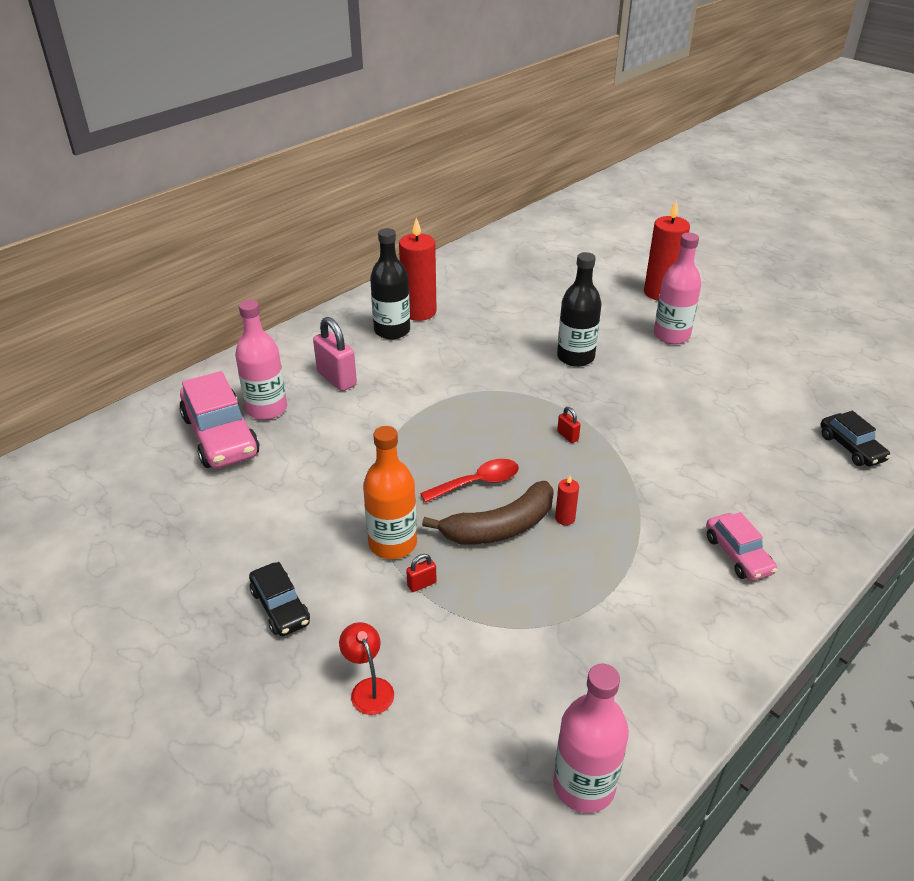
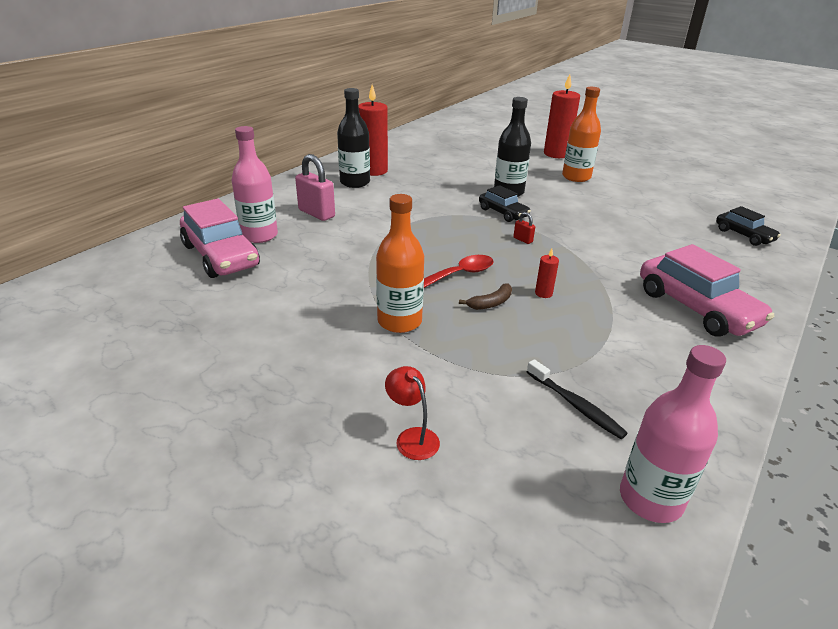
camera: 10 degrees left, 5 degrees down
black car [249,562,310,636] -> black car moved to [479,185,531,222]
red padlock [406,554,437,592] -> none
brown banana [422,481,554,544] -> brown banana [459,283,512,310], size x0.50
pink bottle [654,233,701,344] -> orange bottle [562,87,601,182]
pink car [706,512,778,581] -> pink car [640,244,774,337], size x1.77
none -> black toothbrush [527,359,628,439]

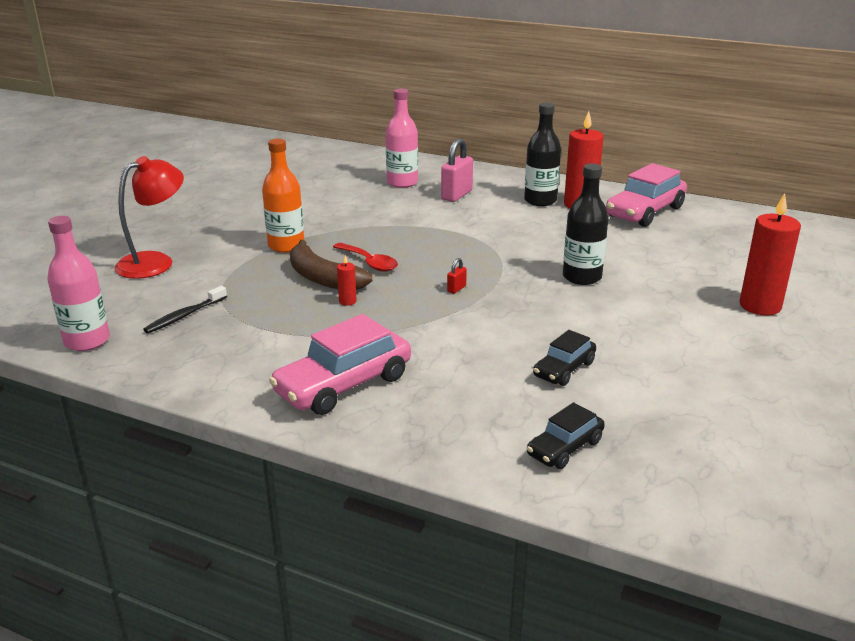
camera: 80 degrees right, 5 degrees down
pink car [180,199,260,278] -> pink car moved to [606,163,687,227]
red lamp [385,366,440,460] -> red lamp [114,156,184,279], size x1.94
brown banana [459,283,512,310] -> brown banana [290,240,372,290], size x2.00
black car [479,185,531,222] -> black car moved to [533,330,596,386]
orange bottle [562,87,601,182] -> none

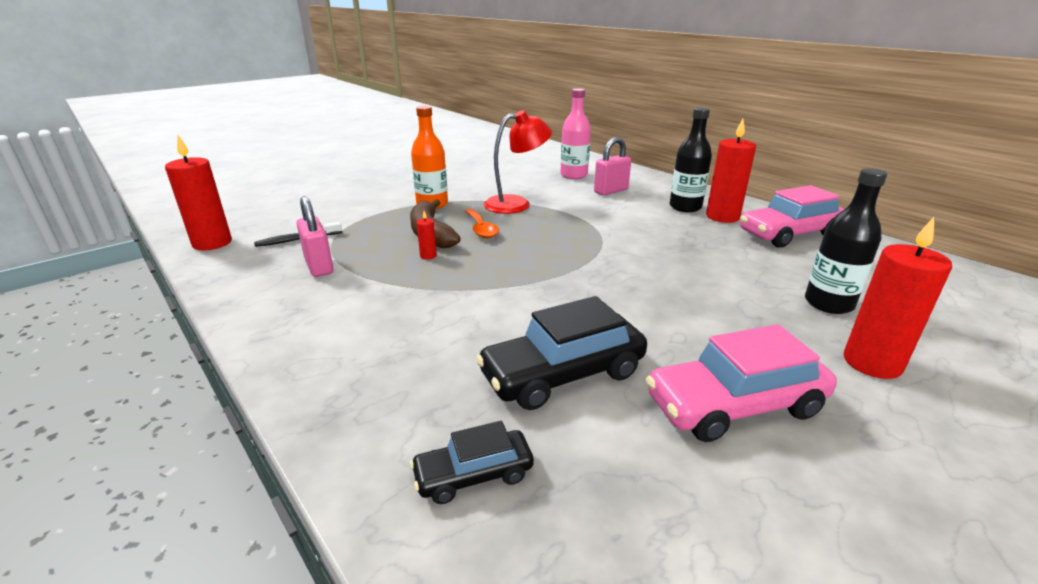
camera: 25 degrees right, 0 degrees up
pink bottle [47,216,110,351] -> red candle [165,135,232,250]
red lamp [114,156,184,279] -> red lamp moved to [484,110,552,214]
pink car [269,314,411,415] -> pink car moved to [646,324,837,442]
red spoon [333,243,398,272] -> orange spoon [465,209,499,238]
red padlock [447,258,467,294] -> none
black car [533,330,596,386] -> black car [476,296,647,410], size x1.77
black bottle [563,163,609,285] -> black bottle moved to [805,168,887,314]
none -> pink padlock [296,196,334,277]

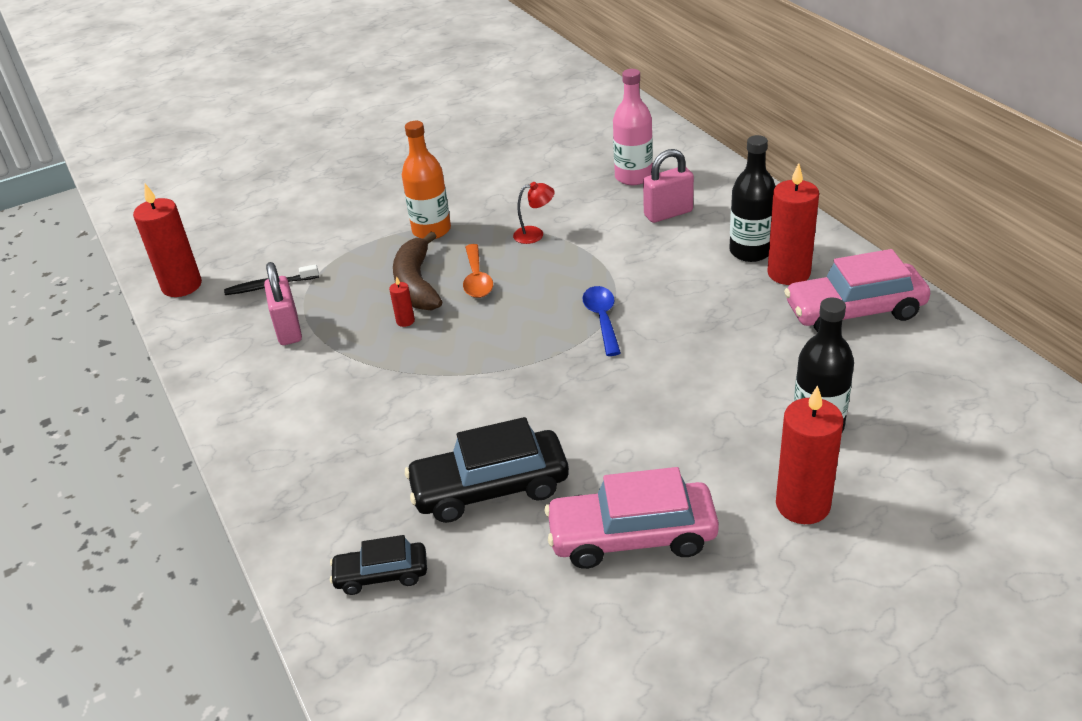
camera: 15 degrees right, 10 degrees up
red lamp [484,110,552,214] -> red lamp [513,182,555,244], size x0.52
none -> blue spoon [582,286,621,356]

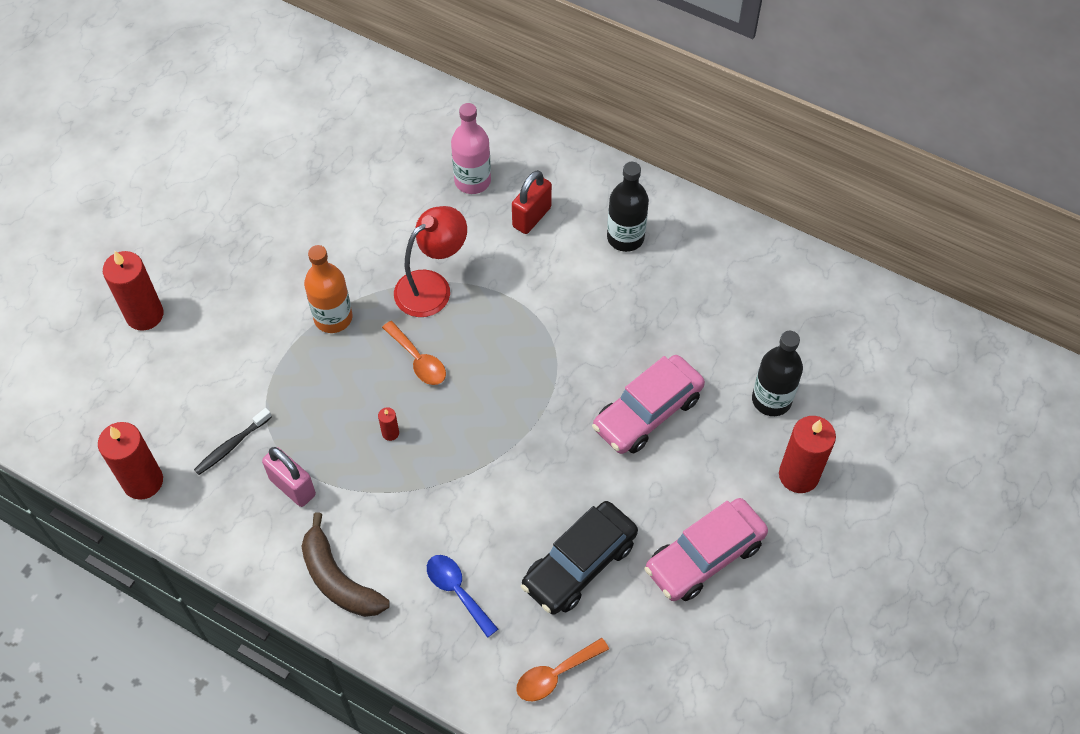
camera: 35 degrees left, 20 degrees up
black car [330,535,427,595] -> orange spoon [516,638,609,701]
brown banana [393,232,442,311] -> brown banana moved to [301,512,390,617]
red lamp [513,182,555,244] -> red lamp [394,206,467,317], size x1.94
blue spoon [582,286,621,356] -> blue spoon moved to [427,555,498,638]
pink padlock [643,149,694,223] -> red padlock [512,170,552,234]
red candle [768,163,819,285] -> red candle moved to [103,251,163,331]
pink car [784,249,930,332] -> pink car moved to [592,355,705,454]

